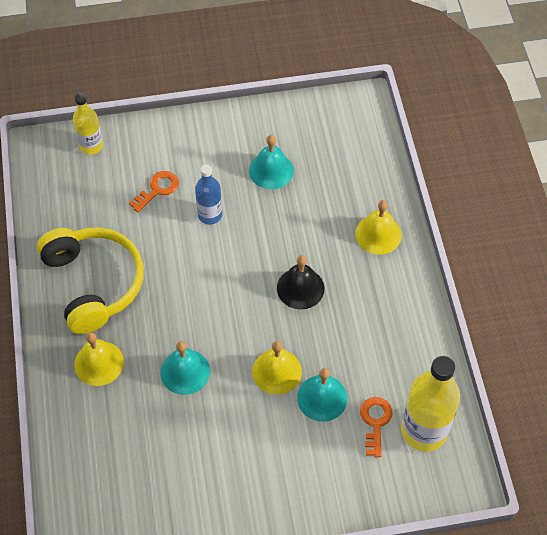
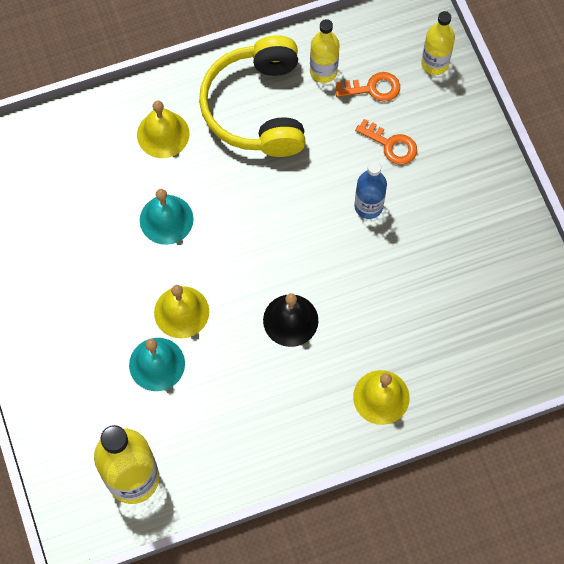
camera: 80 degrees right, 10 degrees up
yellow headphones [37,228,144,334] -> yellow headphones turned 120 degrees clockwise [199,35,306,157]
turquoise bell [249,135,294,189] -> none
orange key [360,397,392,457] -> orange key moved to [335,72,400,102]
none -> yellow bottle [310,19,340,83]

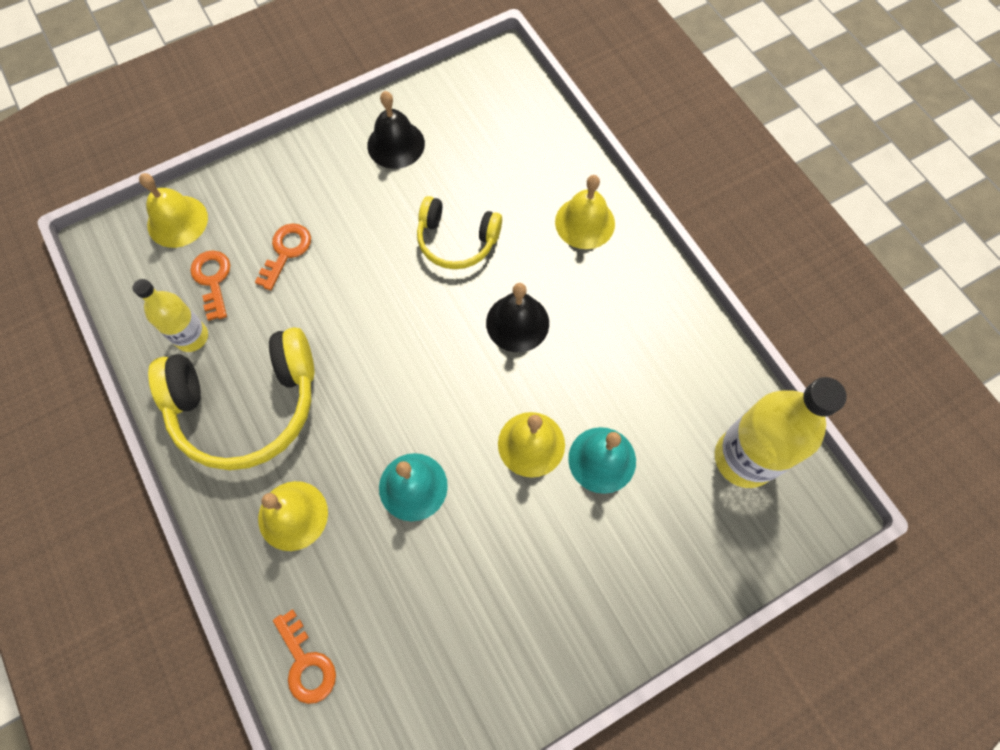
camera: 100 degrees left, 0 degrees up
blue bottle [354,161,387,219] -> none
yellow bottle [421,11,455,75] -> yellow bell [139,173,208,248]
none -> orange key [273,609,336,704]
none -> black bell [367,91,425,169]
none -> yellow headphones [417,196,502,269]

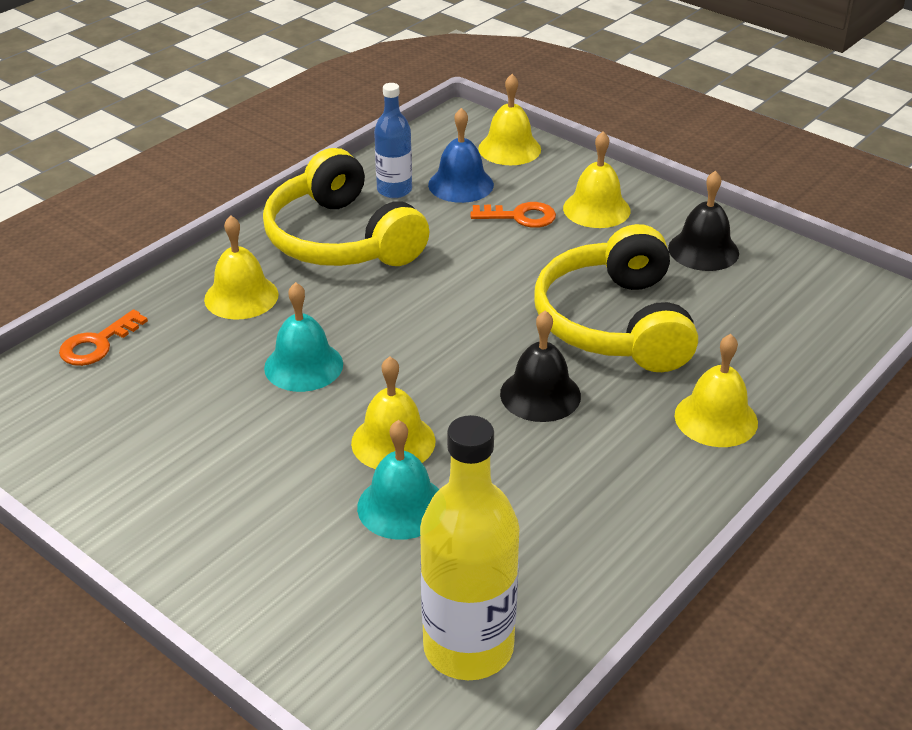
camera: 70 degrees right, 30 degrees down
yellow bottle [133,279,208,352] -> blue bottle [374,83,412,198]
orange key [190,250,230,321] -> blue bell [428,108,494,203]
yellow headphones [417,196,502,269] -> yellow headphones [534,224,698,372], size x1.69
none -> yellow bell [563,131,630,228]

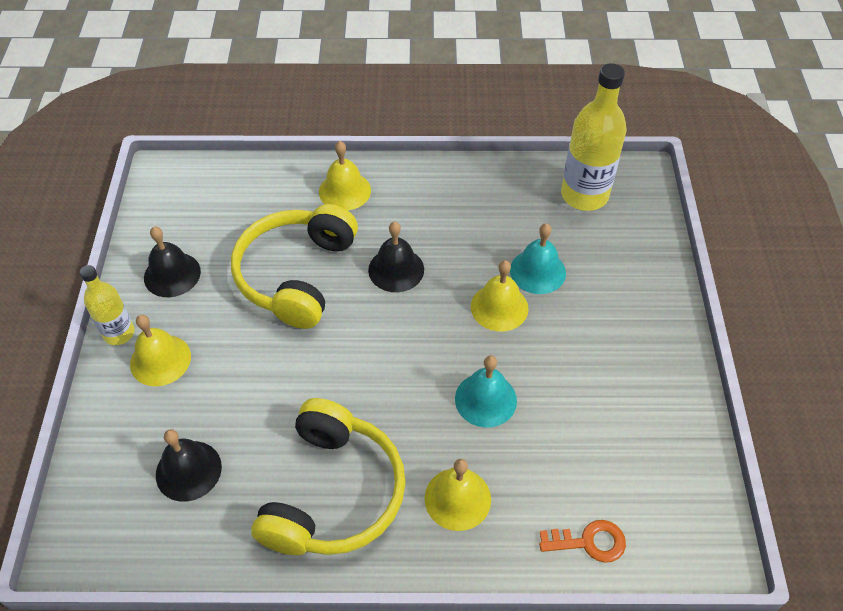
camera: 130 degrees left, 15 degrees up
blue bottle [374,83,412,198] -> none
blue bell [428,108,494,203] -> black bell [156,429,222,502]
orange key [470,202,556,228] -> none
yellow bell [478,74,541,165] -> none
yellow headphones [534,224,698,372] -> yellow headphones turned 150 degrees clockwise [231,204,358,329]
none -> yellow bottle [80,265,135,345]

